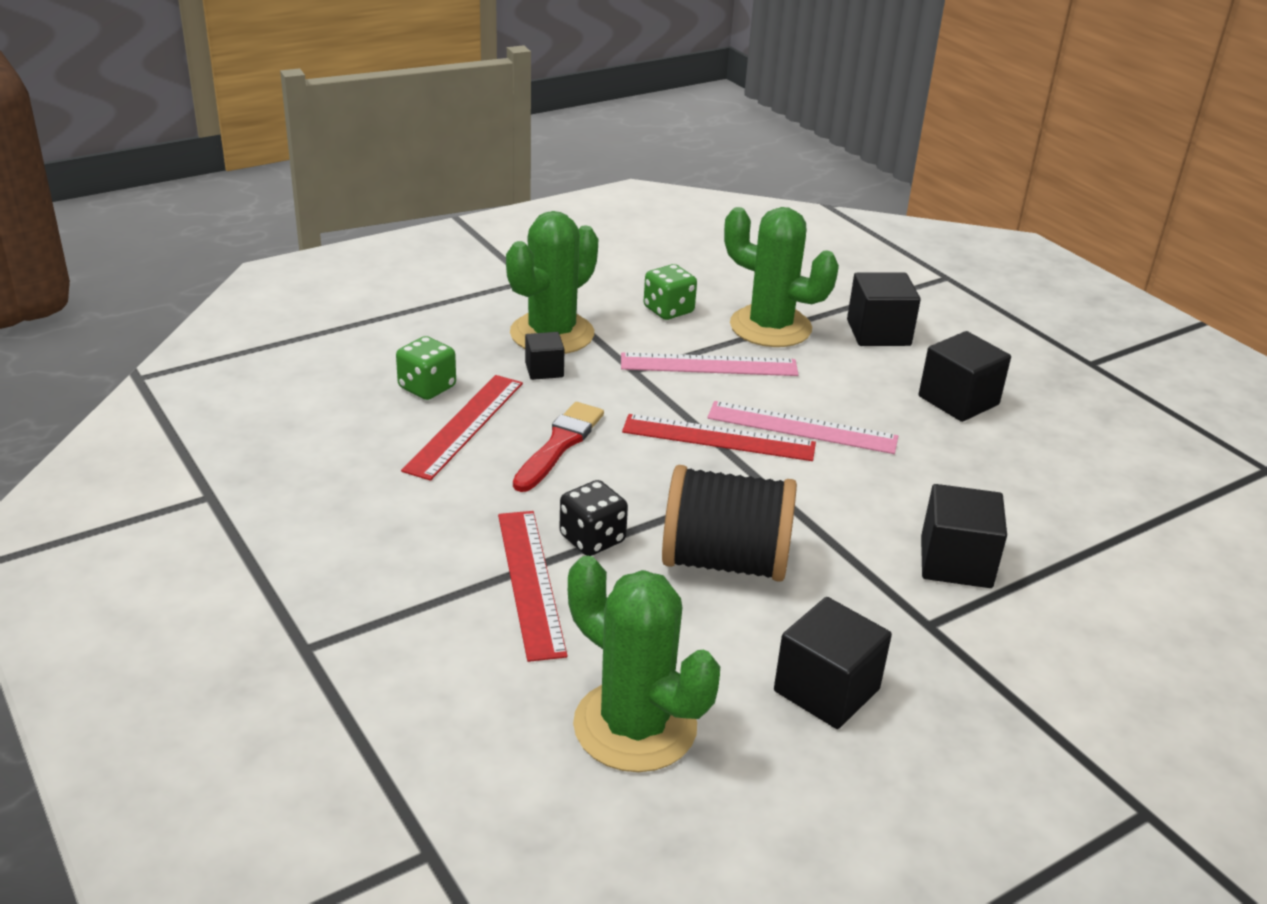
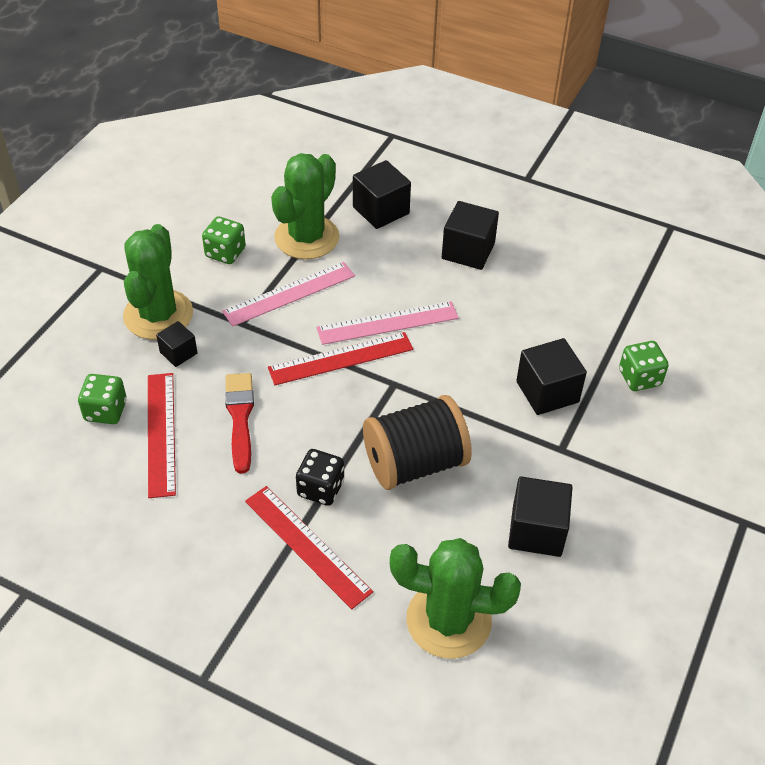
camera: 30 degrees left, 15 degrees up
green cactus [724,207,839,347] -> green cactus turned 60 degrees counterclockwise [271,153,339,259]
none -> green dice [619,341,669,391]

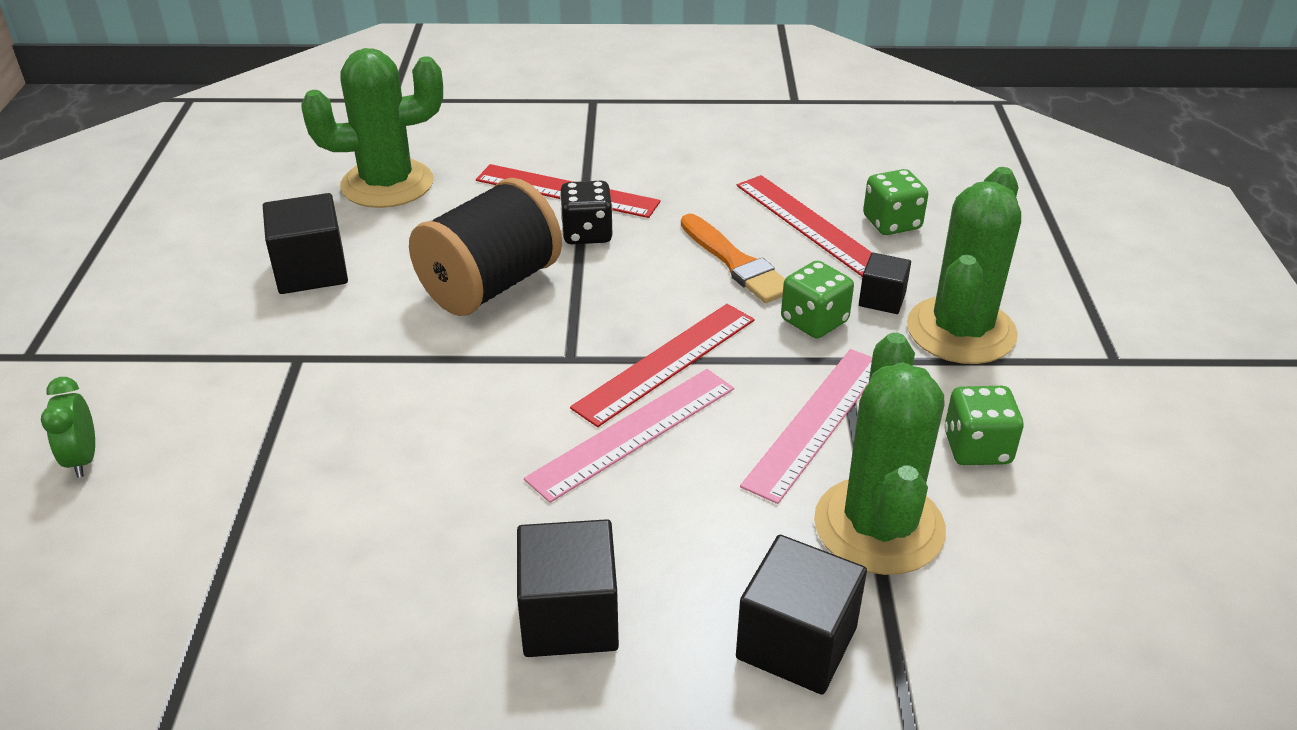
camera: 155 degrees right, 10 degrees down
green cactus [123,224,193,340] -> green cactus turned 45 degrees clockwise [907,167,1021,364]
red brush [225,373,254,474] -> orange brush [681,214,785,303]
black cube [516,338,587,415] -> none
green dice [619,341,669,391] -> green dice moved to [781,261,854,339]
none -> green clock [41,377,95,478]

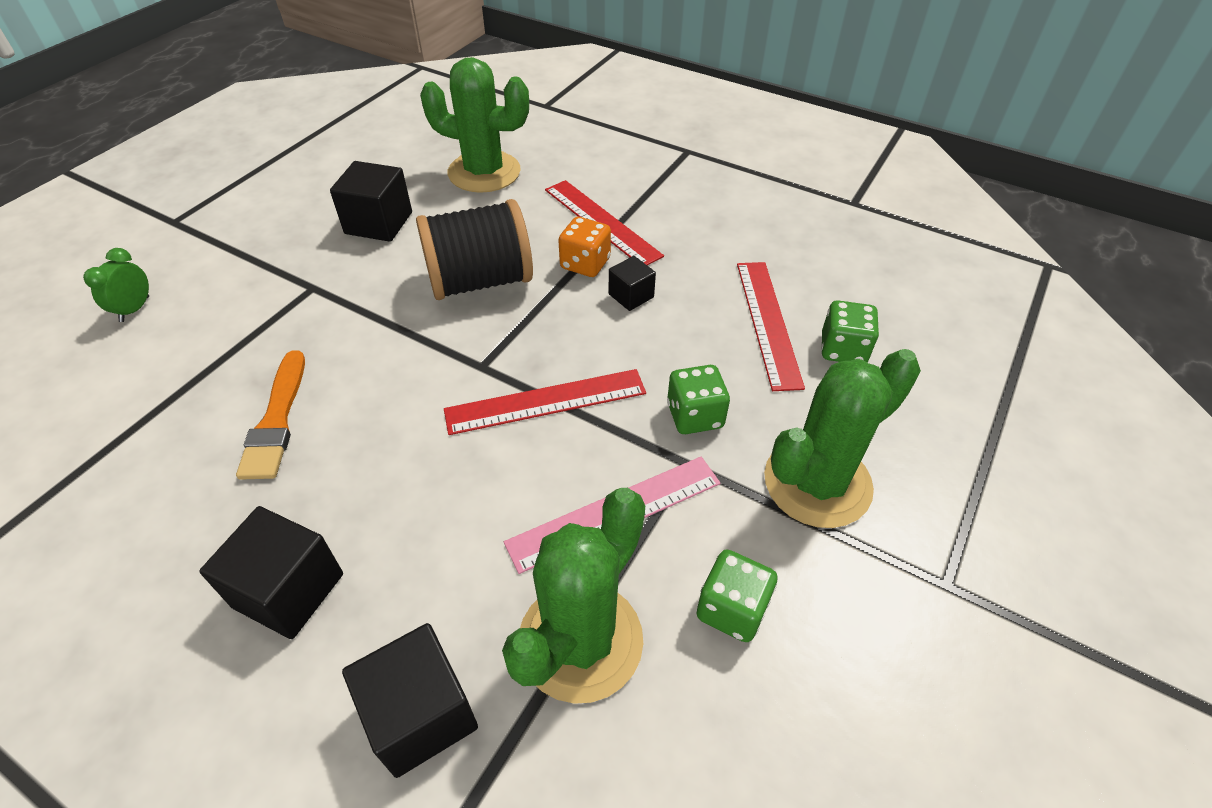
camera: 30 degrees right, 10 degrees up
pink ruler [524,369,734,503] -> none
black dice [560,181,613,245] -> orange dice [558,217,611,277]
orange brush [681,214,785,303] -> orange brush moved to [236,350,305,480]
black cube [859,253,911,314] -> black cube moved to [609,256,656,311]

